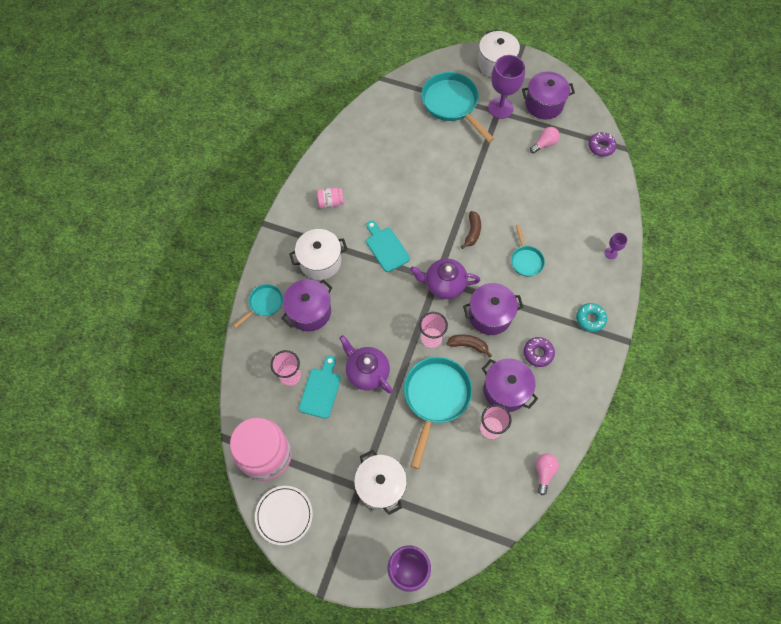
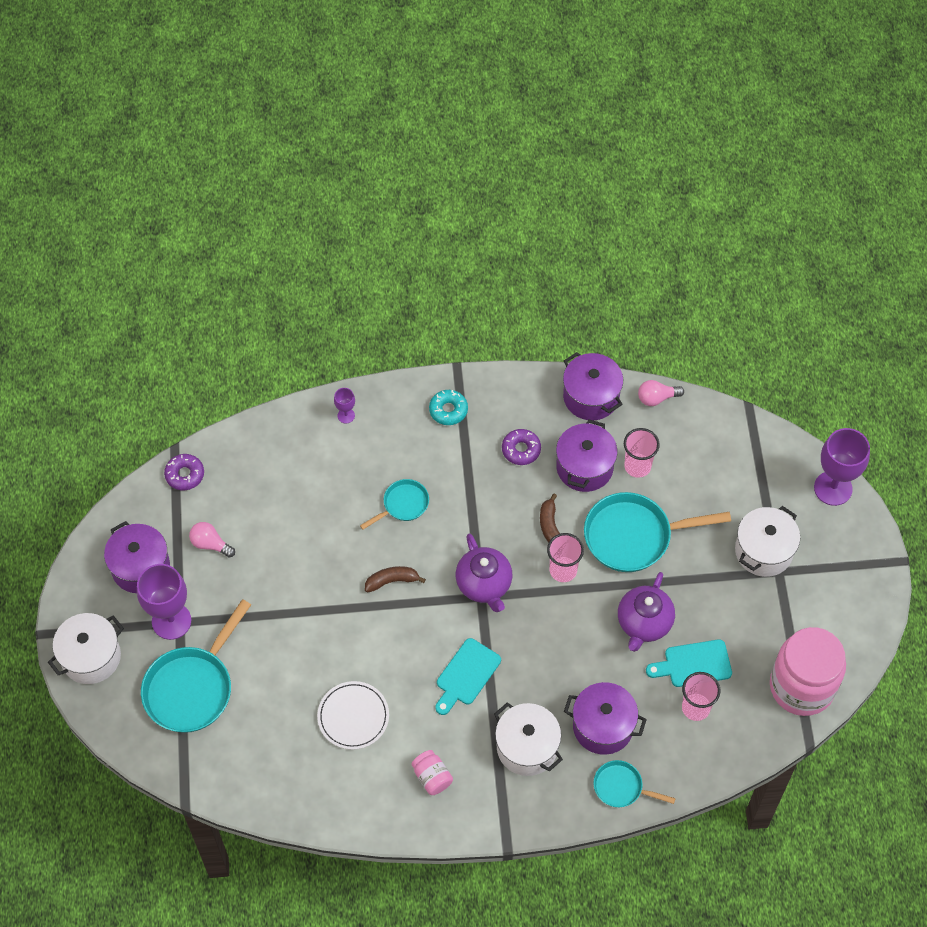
camera: 115 degrees left, 5 degrees down
white plate [255,486,313,545] -> white plate moved to [317,681,389,750]
purple pot [463,283,523,335] -> purple pot moved to [563,352,623,420]

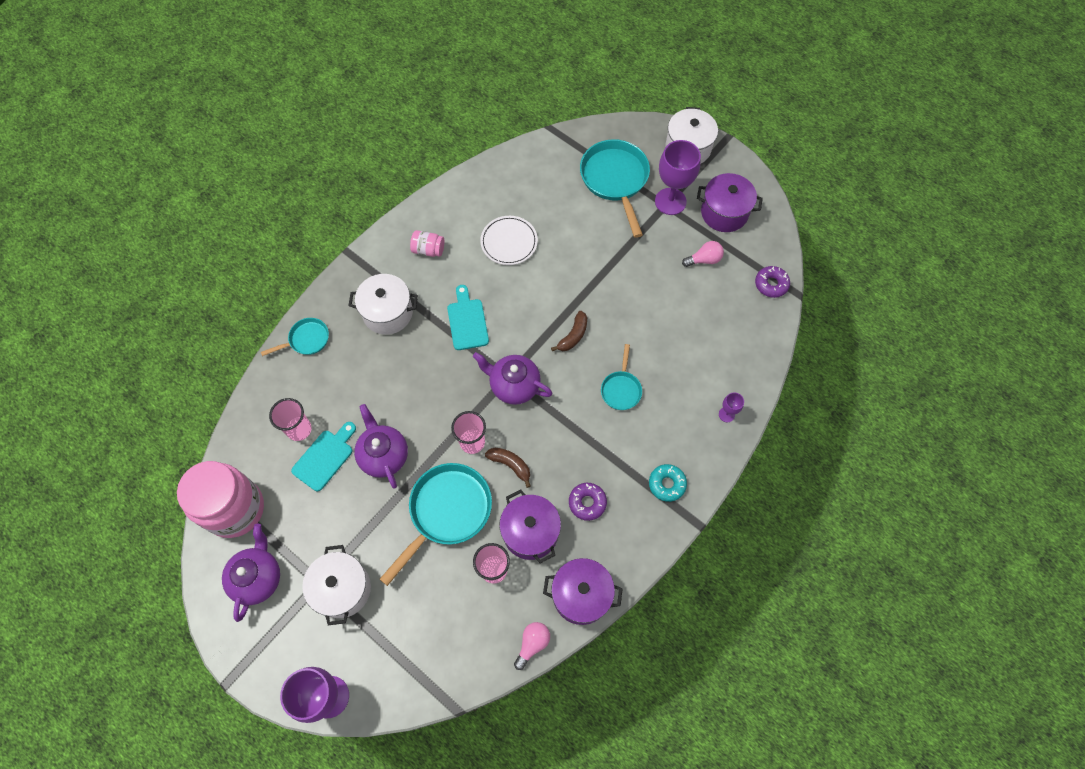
camera: 135 degrees right, 5 degrees up
purple pot [564,682,647,755] -> none
none -> purple teapot [222,524,280,622]

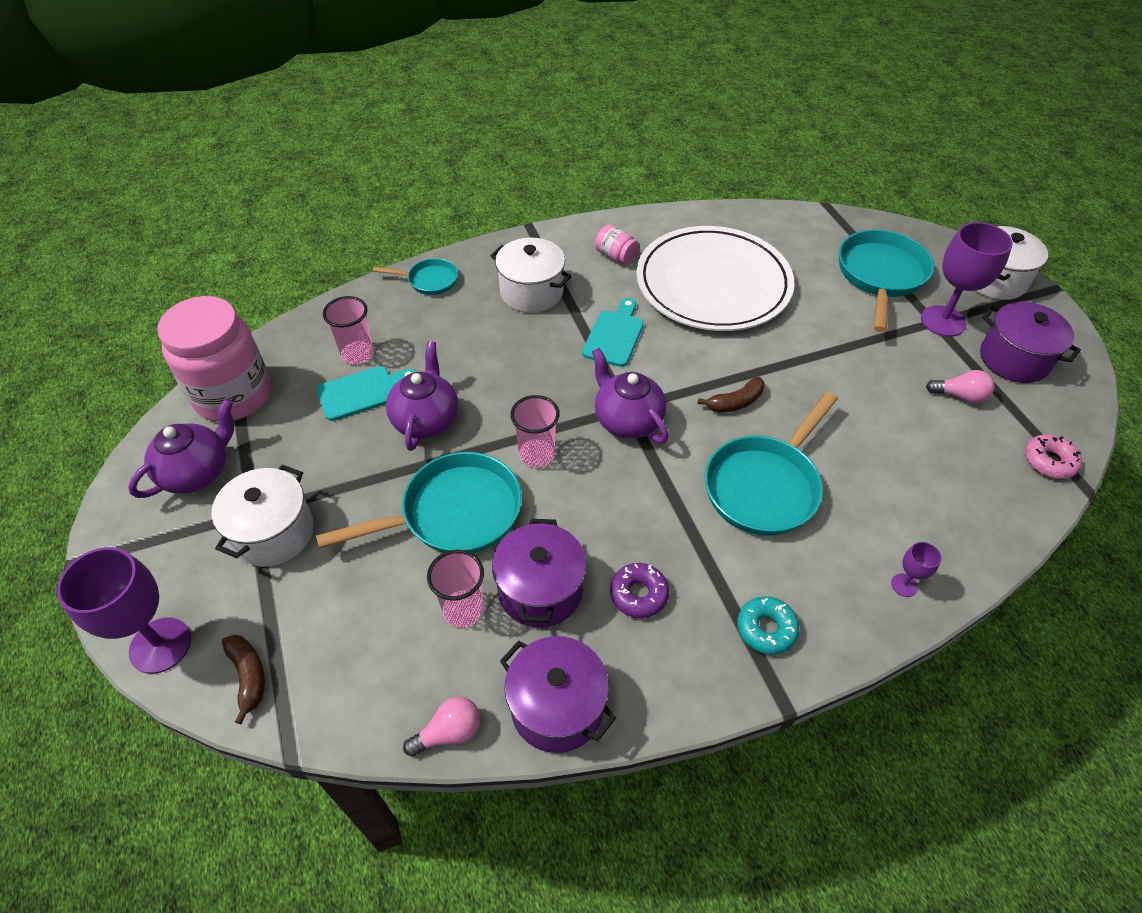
camera: 30 degrees right, 15 degrees down
white plate [480,216,538,265] -> white plate [636,226,794,331], size x2.10
brown banana [485,448,531,488] -> brown banana moved to [222,635,265,724]
turquoise pan [601,344,642,410] -> turquoise pan [705,391,838,536], size x1.88
purple donut [755,266,790,298] -> pink donut [1025,434,1082,479]

